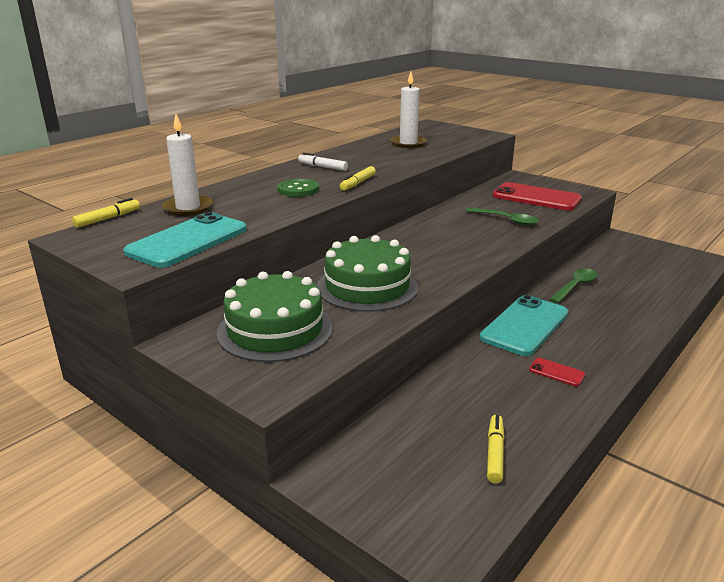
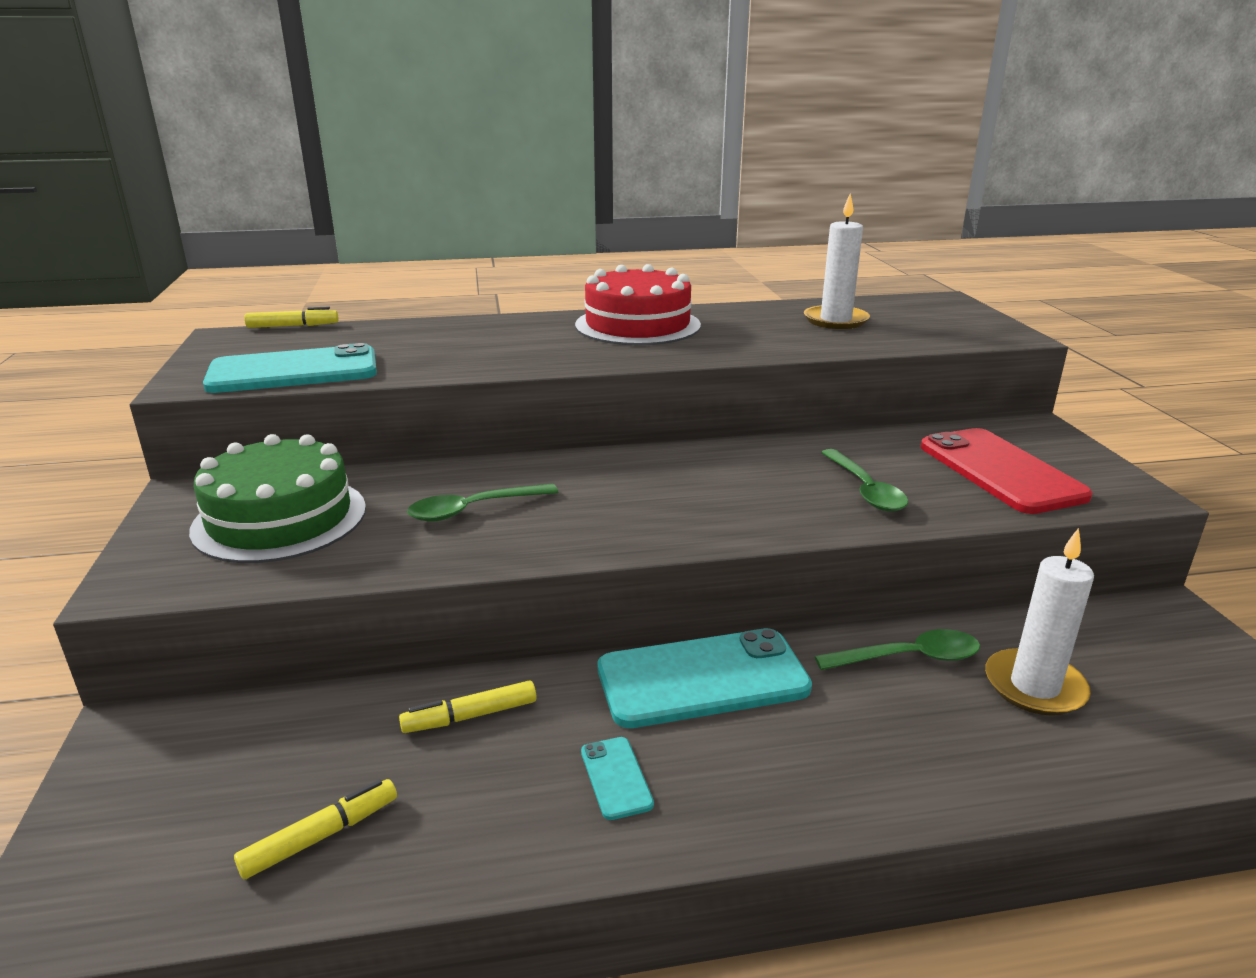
camera: 40 degrees right, 0 degrees up
white candle [162,114,213,216] -> white candle moved to [985,528,1094,716]
green button [277,179,319,197] -> none
white marker [298,153,348,171] -> red cake [575,264,701,345]
green cake [317,235,418,312] -> green spoon [407,484,558,522]
yellow marker [340,166,376,191] -> yellow marker moved to [399,681,536,733]
red phone [529,358,585,386] -> turquoise phone [581,737,654,820]

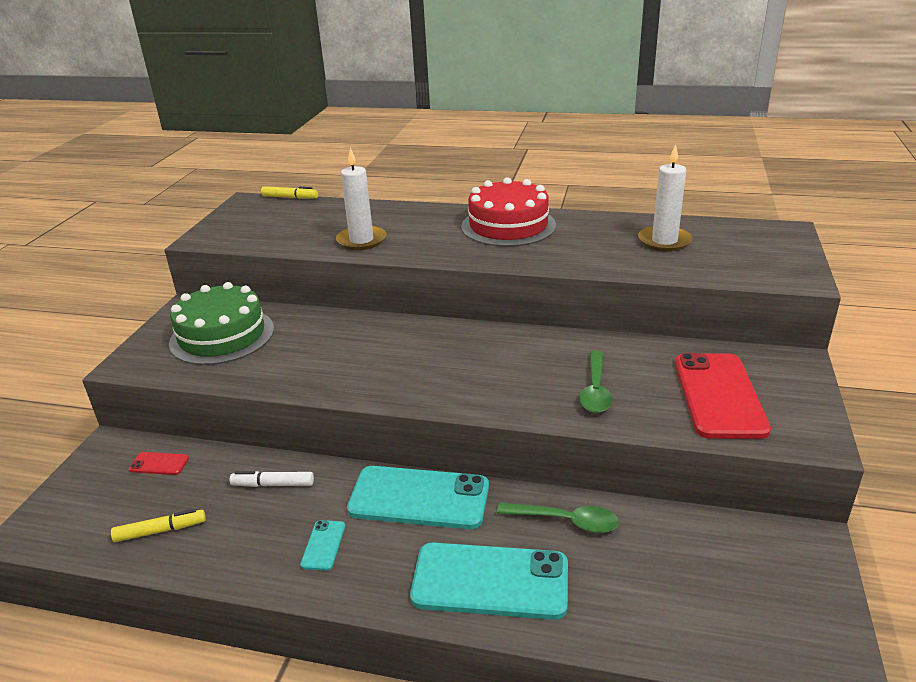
camera: 25 degrees right, 5 degrees up
turquoise phone [203,343,377,393] -> turquoise phone moved to [410,543,568,620]
yellow marker [399,681,536,733] -> white marker [229,471,314,487]
green spoon [407,484,558,522] -> none
white candle [985,528,1094,716] -> white candle moved to [336,147,387,250]
none -> red phone [129,452,189,475]

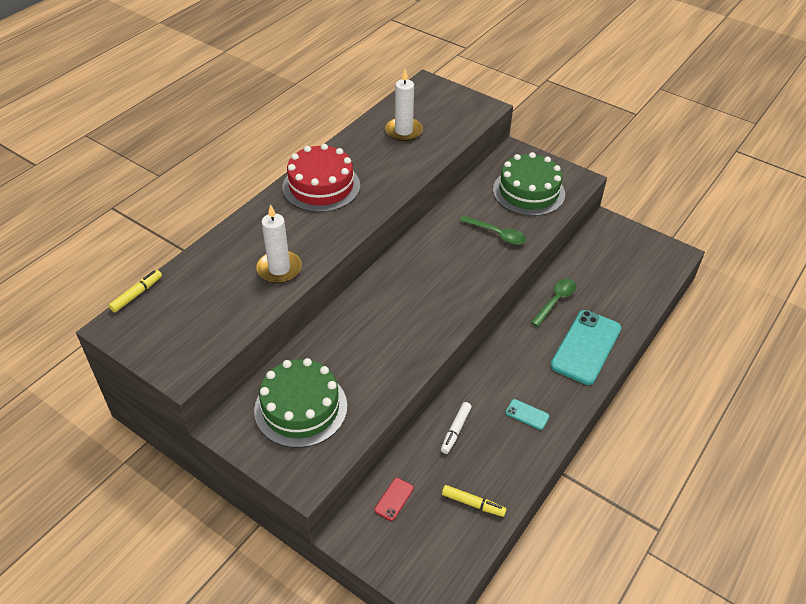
camera: 70 degrees left, 15 degrees up
yellow marker [111,509,206,542] -> yellow marker turned 105 degrees clockwise [442,485,507,517]
turquoise phone [347,466,489,529] -> none
red phone [675,353,771,439] -> green cake [493,152,565,216]

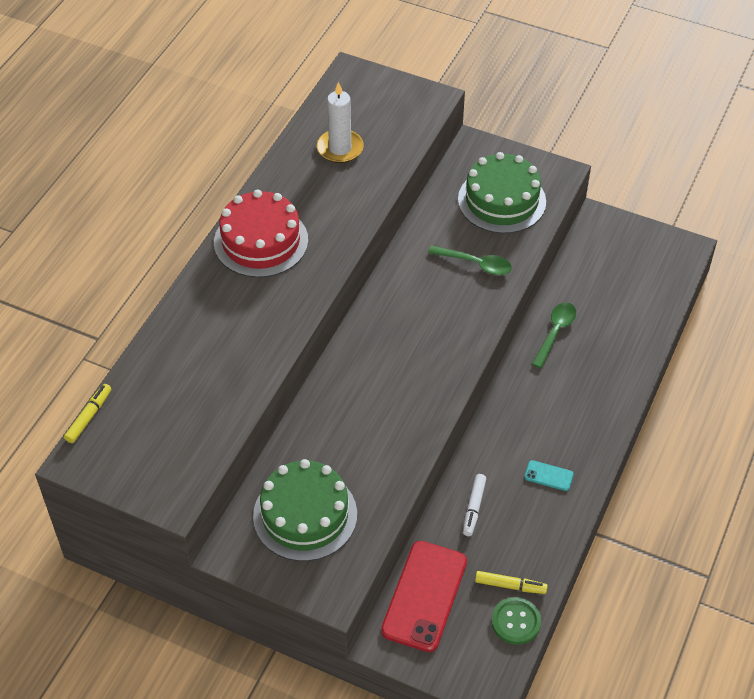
camera: 10 degrees left, 5 degrees up
white candle [256,204,302,283] -> none
red phone [374,478,414,521] -> red phone [381,541,467,652], size x2.32
turquoise phone [550,310,621,385] -> none
none -> green button [491,597,541,645]

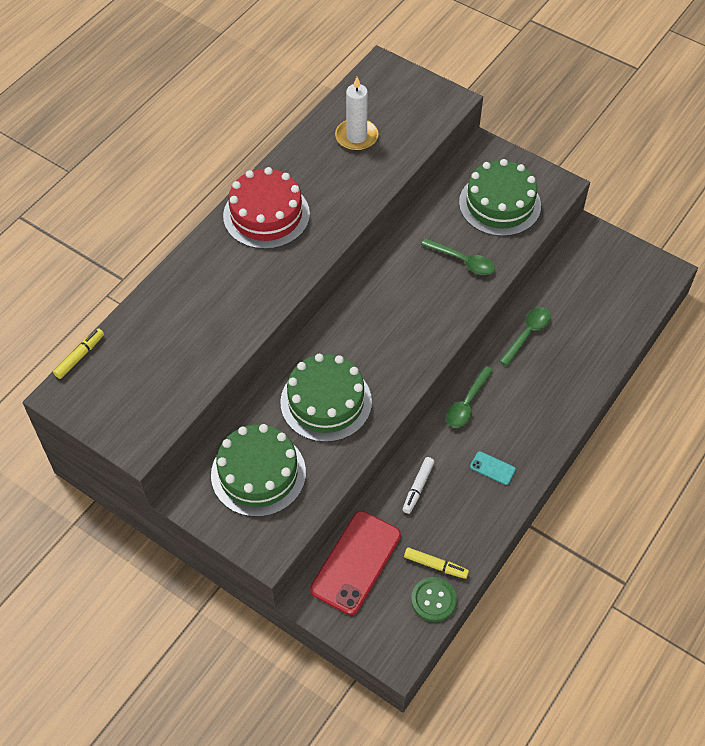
camera: 10 degrees right, 5 degrees up
none -> green cake [280,354,372,442]
none -> green spoon [446,366,493,428]

